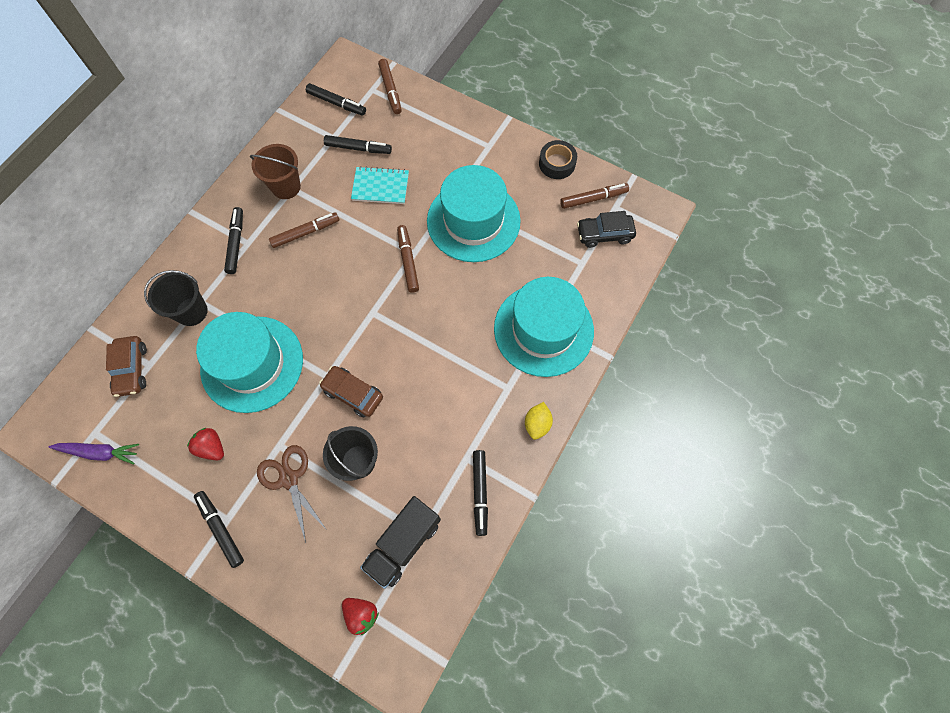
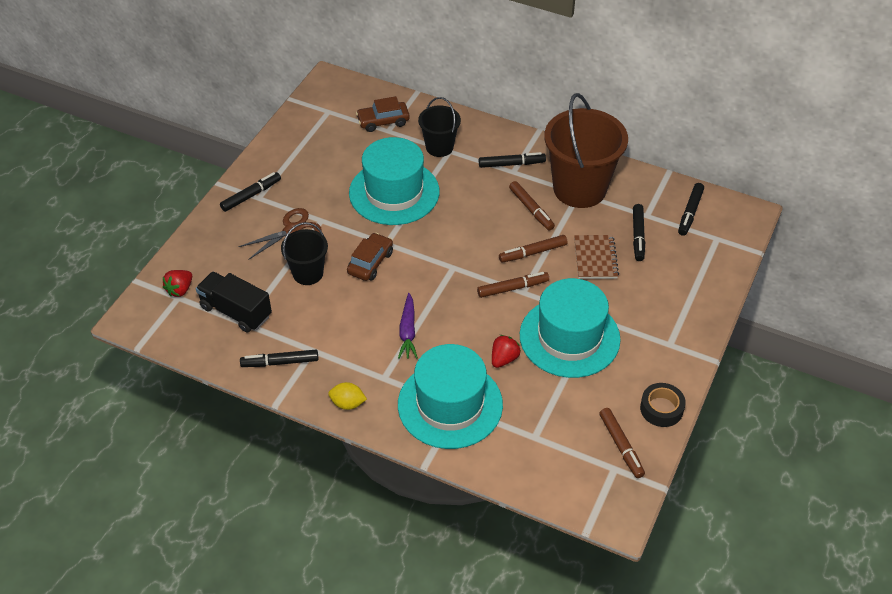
camera: 85 degrees right, 20 degrees down
purple carrot [48,443,139,465] -> purple carrot moved to [398,293,418,359]
red strawberry [187,428,224,460] -> red strawberry moved to [492,335,521,368]
brown bucket [250,144,301,199] -> brown bucket [544,93,628,208], size x1.86
turquoise notebook [351,166,409,204] -> brown notebook [574,235,619,279]
brown marker [378,59,401,114] -> brown marker moved to [499,235,568,263]
black car [577,211,636,248] -> none

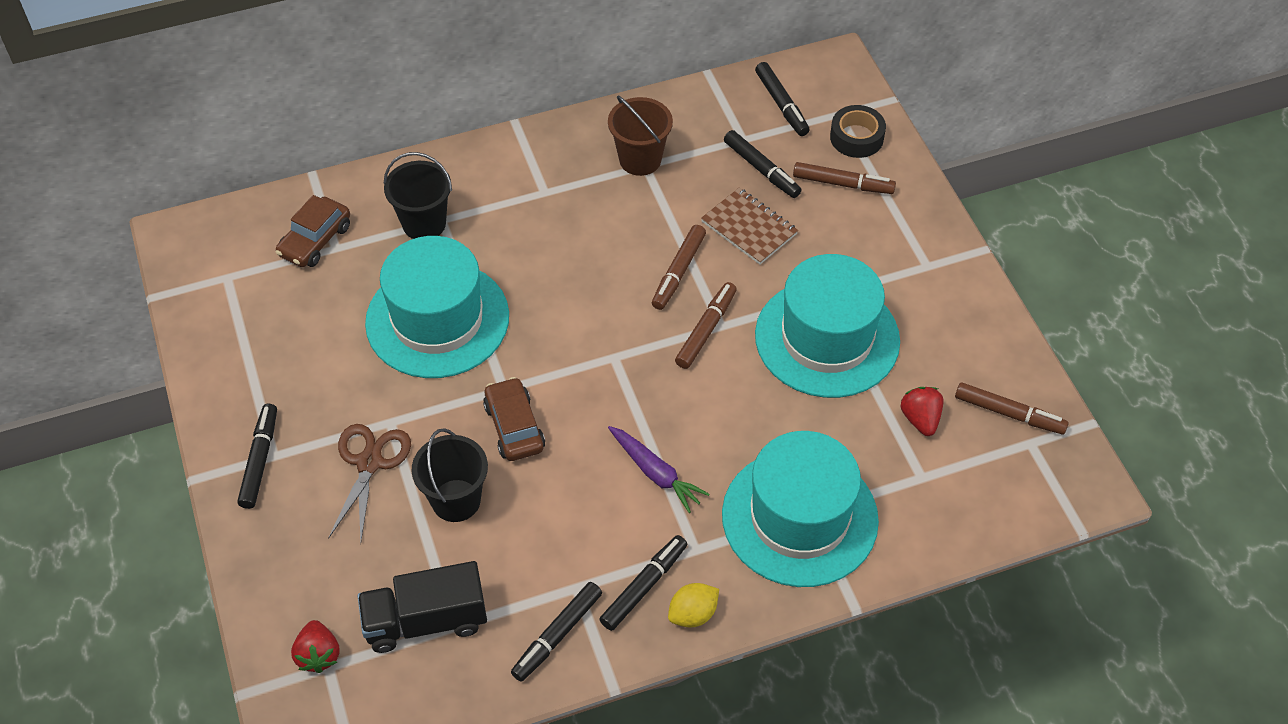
camera: 45 degrees left, 5 degrees up
black marker [479,152,546,168] -> black marker moved to [599,535,687,631]
red strawberry [492,335,521,368] -> red strawberry moved to [901,387,944,436]
brown marker [509,181,555,230] -> brown marker moved to [793,162,896,194]
brown bucket [544,93,628,208] -> brown bucket [608,95,673,176], size x0.54
black tape [640,383,686,427] -> black tape moved to [830,105,886,158]

